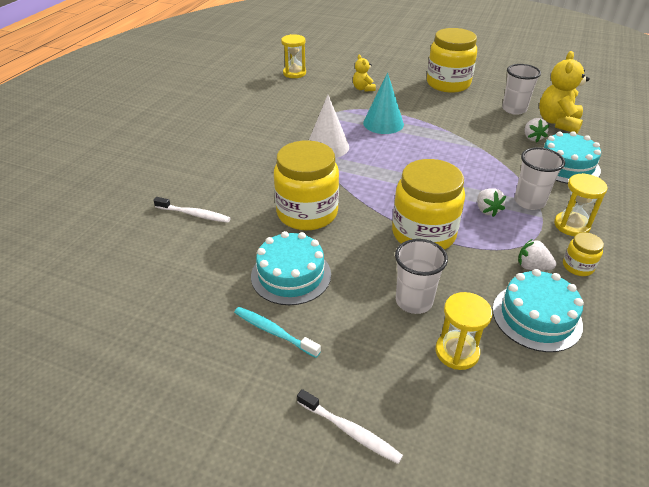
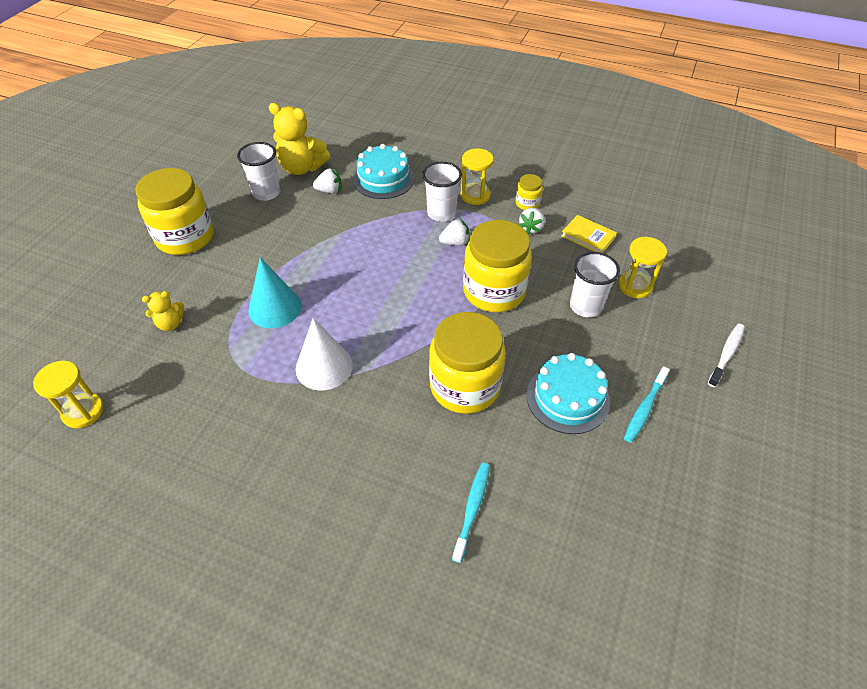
camera: 90 degrees left, 10 degrees up
white toothbrush [153,197,230,223] -> turquoise toothbrush [452,463,490,563]
turquoise cake [493,269,584,352] -> yellow book [561,215,617,253]

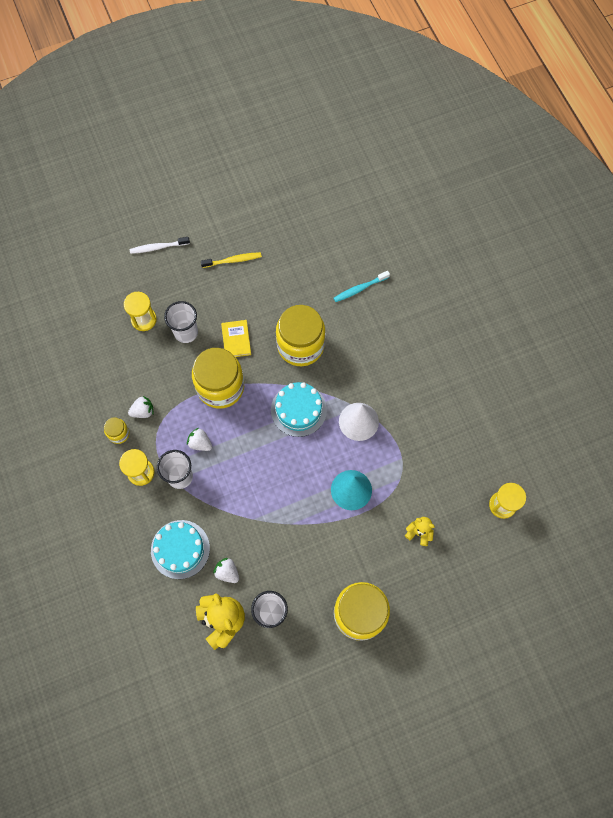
camera: 135 degrees left, 20 degrees up
turquoise cake [527,353,610,434] -> turquoise cake moved to [271,382,327,437]
yellow book [561,215,617,253] -> yellow book moved to [221,320,251,357]
turquoise toothbrush [624,366,670,443] -> yellow toothbrush [201,252,262,268]

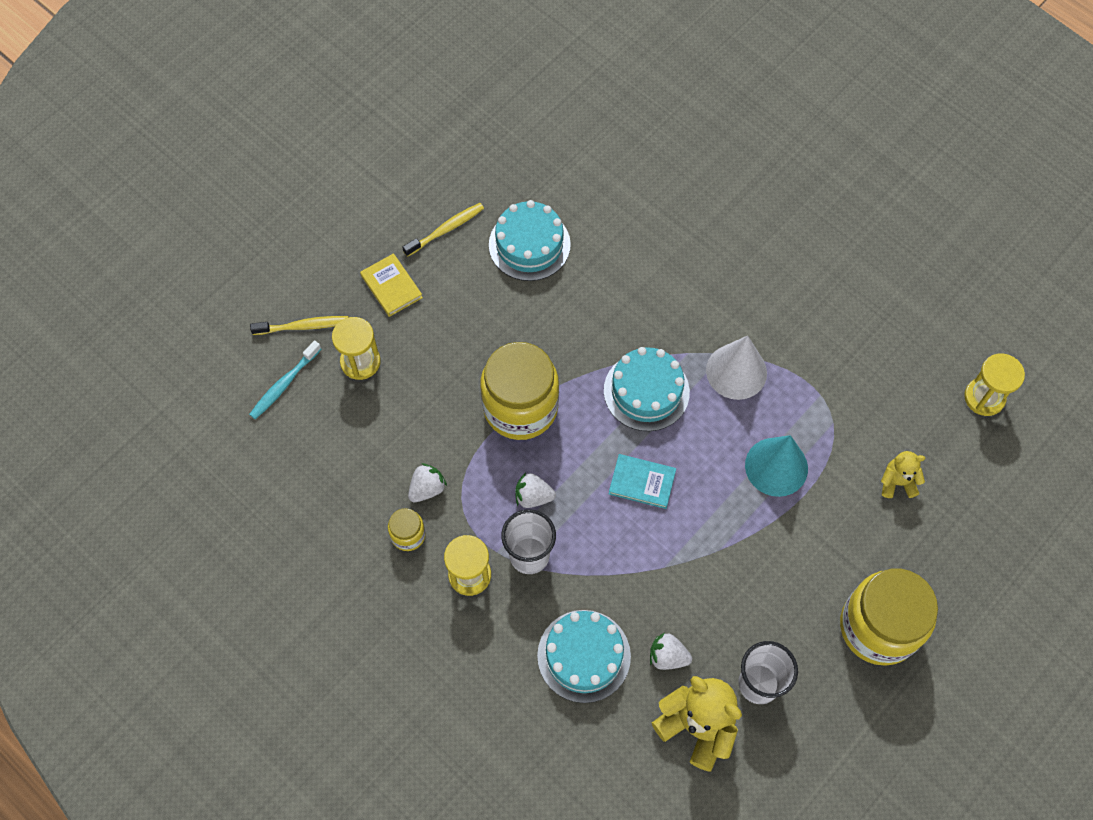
camera: 25 degrees left, 5 degrees down
white toothbrush [129,237,190,254] -> none
white cup [164,301,198,343] -> none
yellow book [221,320,251,357] -> yellow book moved to [360,253,423,317]
yellow jar [276,305,325,366] -> none
turquoise toothbrush [333,271,390,302] -> turquoise toothbrush moved to [249,340,321,419]
none -> yellow toothbrush [250,316,349,335]
none -> turquoise cake [489,200,571,281]
none -> turquoise book [609,454,676,509]

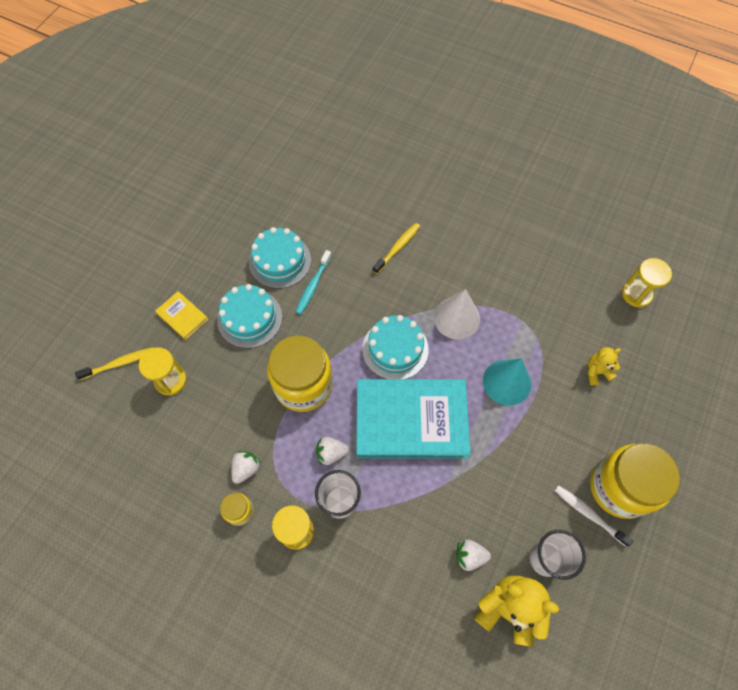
camera: 15 degrees left, 0 degrees up
turquoise toothbrush [249,340,321,419] -> turquoise toothbrush moved to [296,250,331,315]
yellow toothbrush [402,203,484,257] -> yellow toothbrush moved to [373,223,420,274]
turquoise cake [537,610,631,703] -> turquoise cake moved to [217,284,282,348]
turquoise book [609,454,676,509] -> turquoise book [356,379,471,459], size x2.34
none -> white toothbrush [555,485,633,547]

